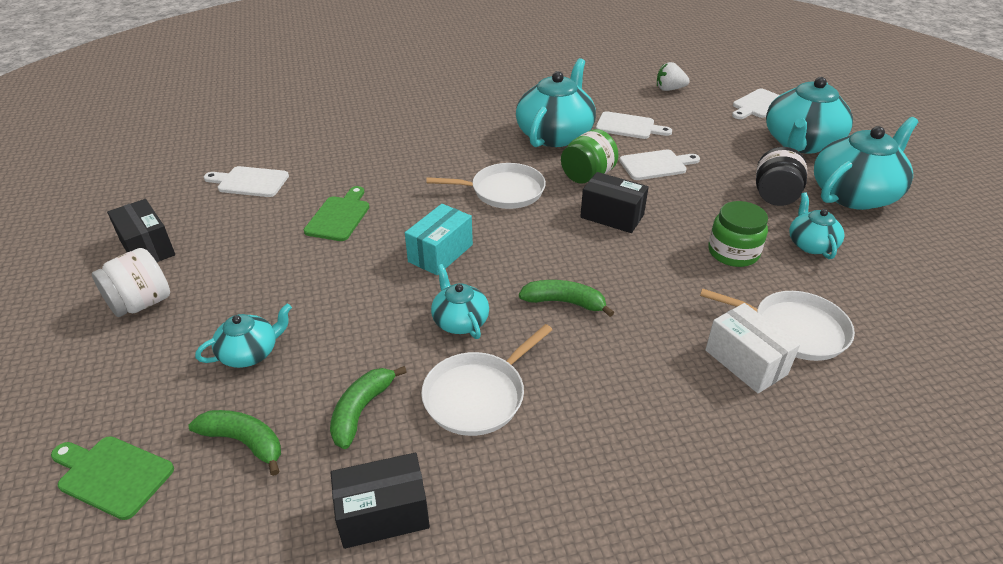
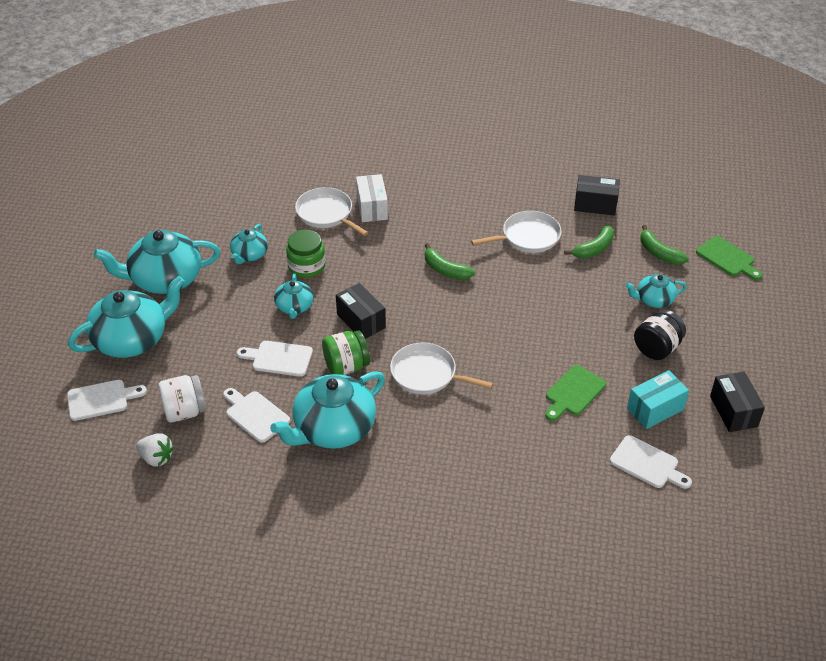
camera: 155 degrees left, 5 degrees up
white jar [92,248,170,317] -> white jar moved to [158,375,207,423]
turquoise box [405,204,473,275] -> turquoise box moved to [627,370,689,429]
turquoise teapot [431,264,489,339] -> turquoise teapot moved to [274,273,313,319]
black jar [756,147,807,206] -> black jar moved to [634,310,686,360]

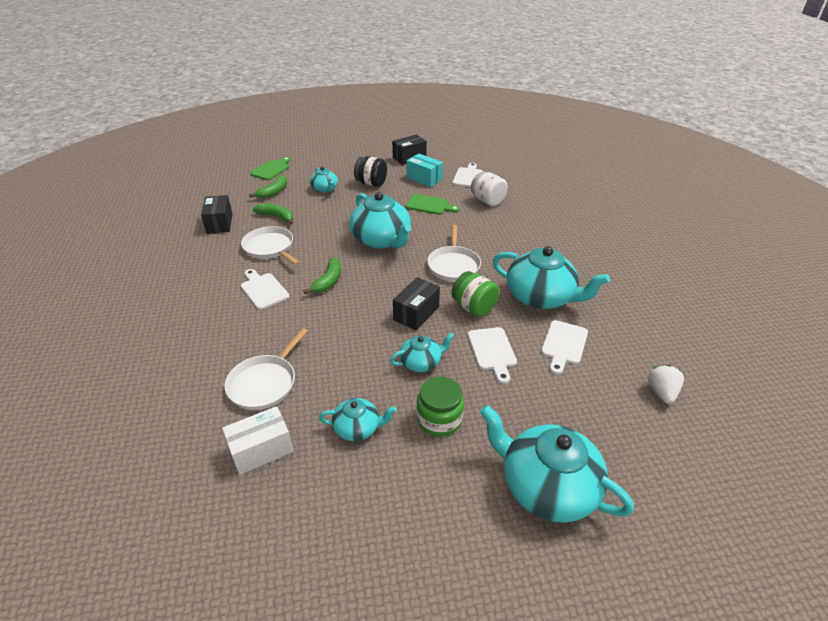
camera: 110 degrees left, 5 degrees down
white cutting board [67,380,147,421] -> white cutting board moved to [241,269,289,310]
turquoise teapot [94,230,220,294] -> turquoise teapot moved to [349,192,411,249]
white jar [158,375,207,423] -> white jar moved to [471,171,508,206]
green jar [286,229,325,278] -> green jar moved to [416,377,464,437]
white box [356,174,388,222] -> white box moved to [222,406,294,475]

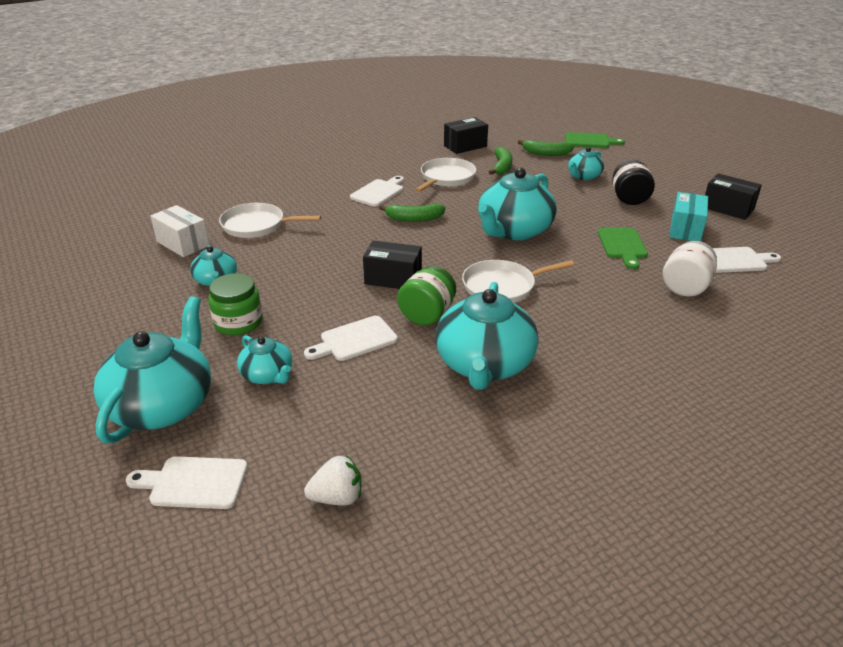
camera: 70 degrees right, 5 degrees down
turquoise teapot [390,333,455,372] -> turquoise teapot moved to [237,335,292,384]
white cutting board [541,320,588,375] -> white cutting board moved to [126,456,248,509]

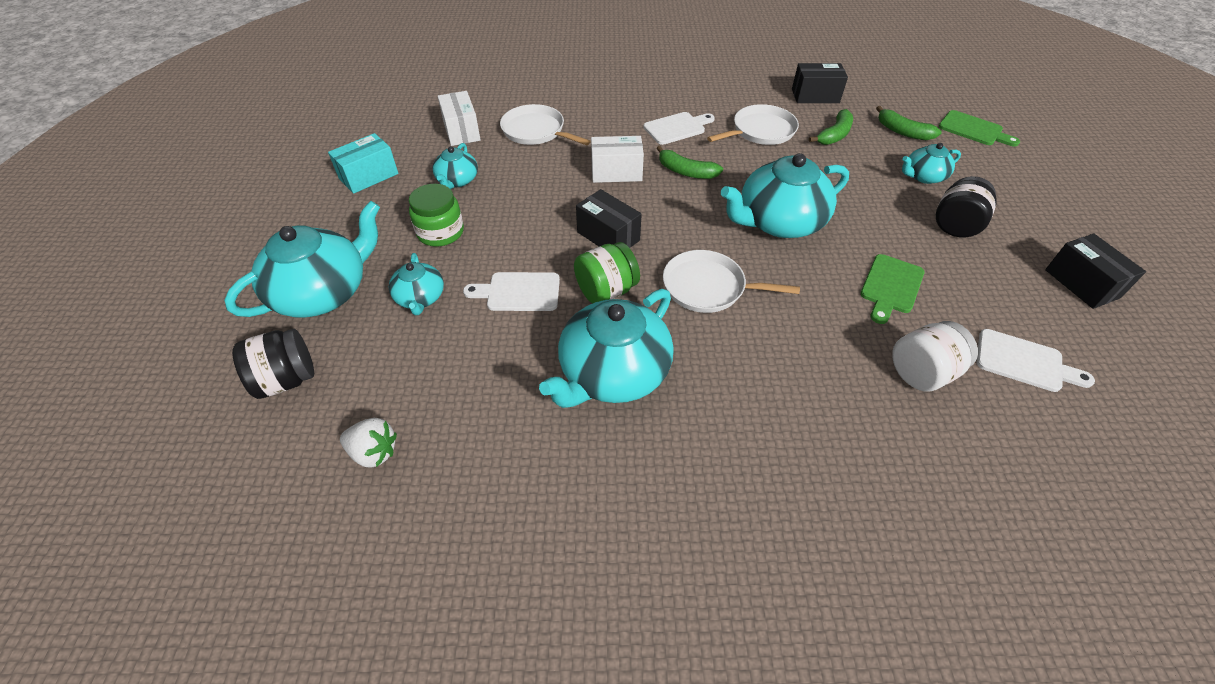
camera: 30 degrees right, 15 degrees up
white cutting board [126,456,248,509] -> black jar [232,329,314,399]
turquoise box [669,192,708,241] -> turquoise box moved to [328,133,398,194]
none -> white box [591,136,644,183]

